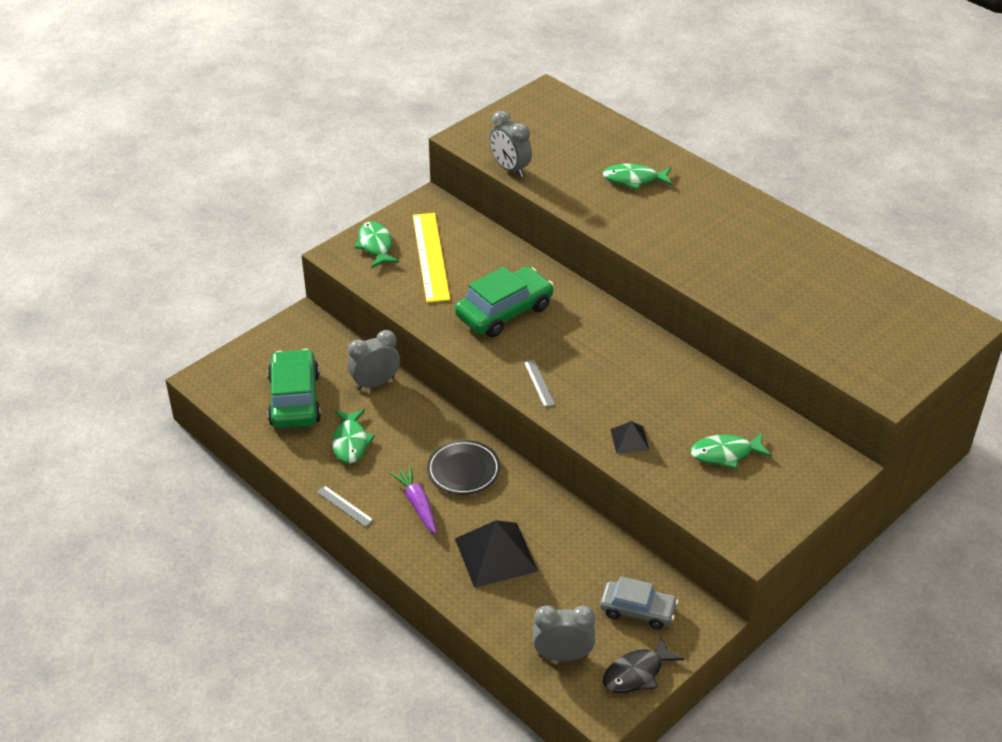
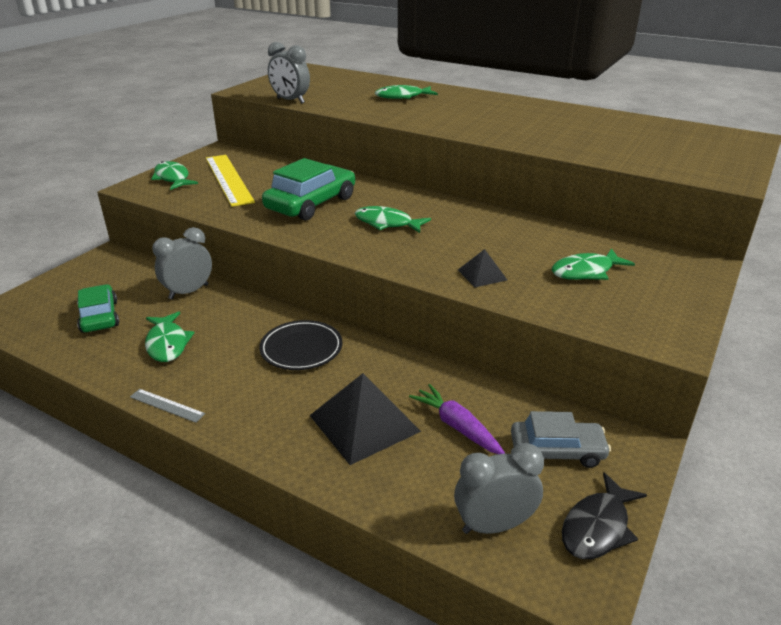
camera: 15 degrees left, 10 degrees down
green car [267,349,321,428] -> green car [77,284,119,333], size x0.65
purple carrot [390,465,437,534] -> purple carrot moved to [409,384,506,454]
grey ruler [524,360,555,407] -> none
none -> green fish [355,206,431,233]

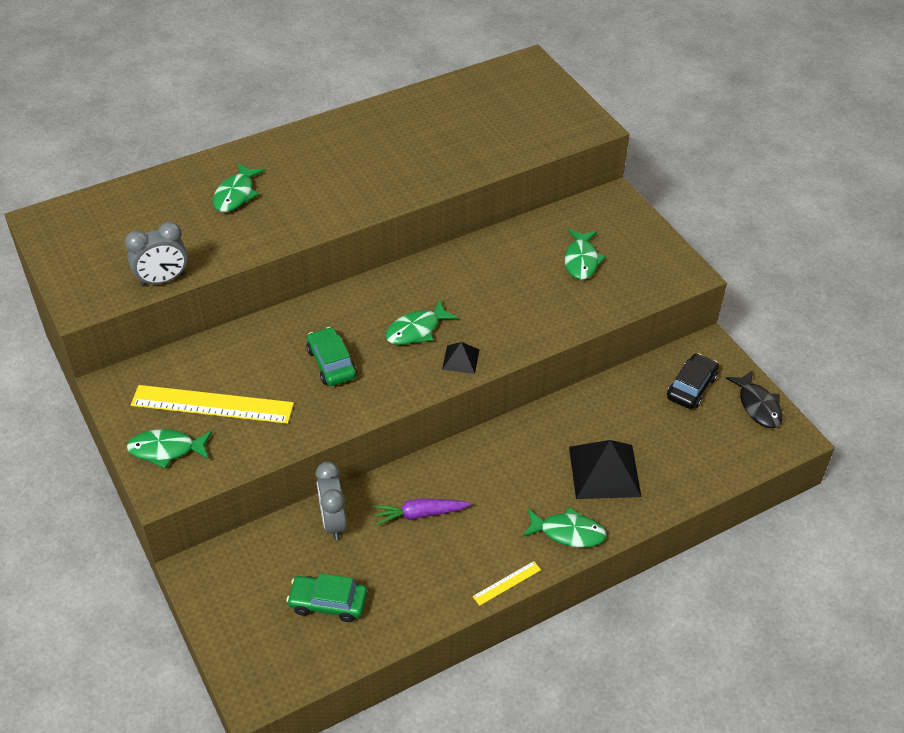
camera: 60 degrees left, 15 degrees up
grey ruler [130,389,205,423] -> yellow ruler [472,561,541,606]
green fish [145,312,195,362] -> green fish moved to [522,507,606,548]
black plate [259,320,343,370] -> none
green car [262,158,355,221] -> green car [306,327,357,386], size x0.65
purple carrot [409,384,506,454] -> purple carrot moved to [373,499,471,526]
grey clock [454,443,544,534] -> none
black pyramid [458,249,507,287] -> black pyramid moved to [442,342,480,374]
grey car [511,411,611,468] -> black car [667,353,719,409]

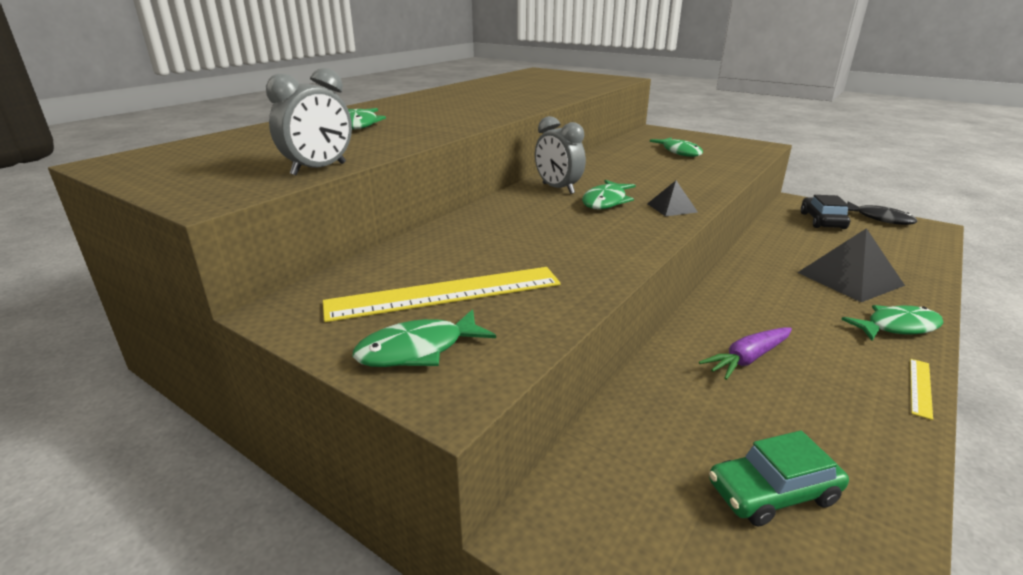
camera: 25 degrees left, 20 degrees down
green car [306,327,357,386] -> none
grey clock [315,462,347,540] -> grey clock moved to [535,116,586,194]

